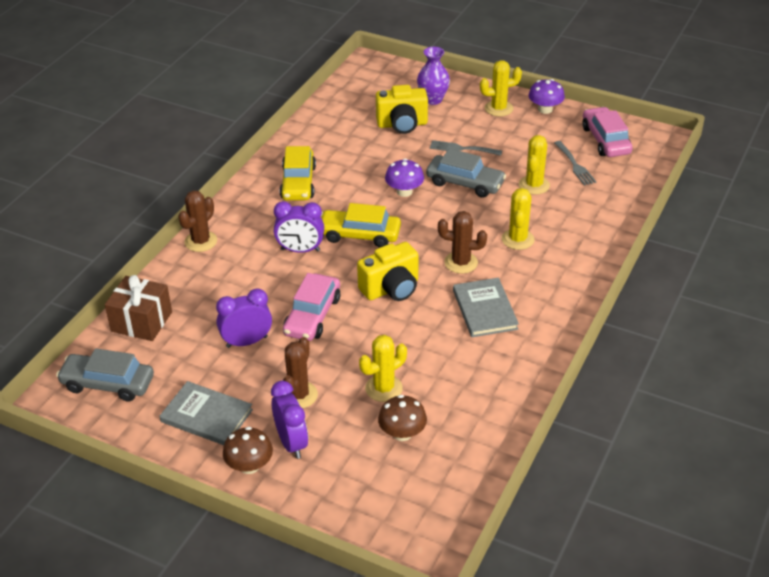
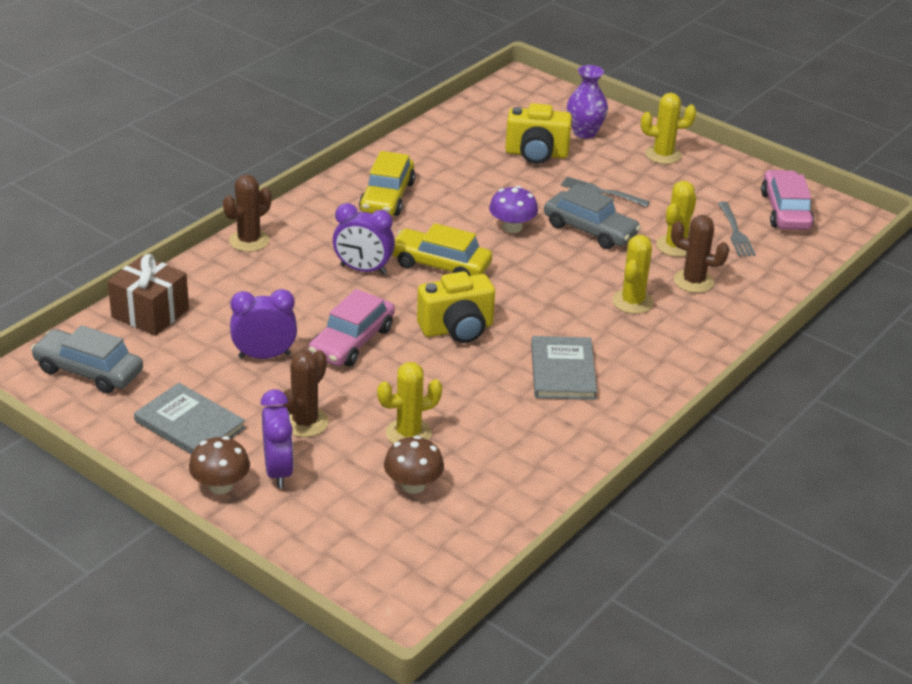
camera: 10 degrees right, 5 degrees down
brown cactus [438,211,487,274] -> brown cactus moved to [671,215,729,293]
purple mushroom [529,79,565,114] -> none

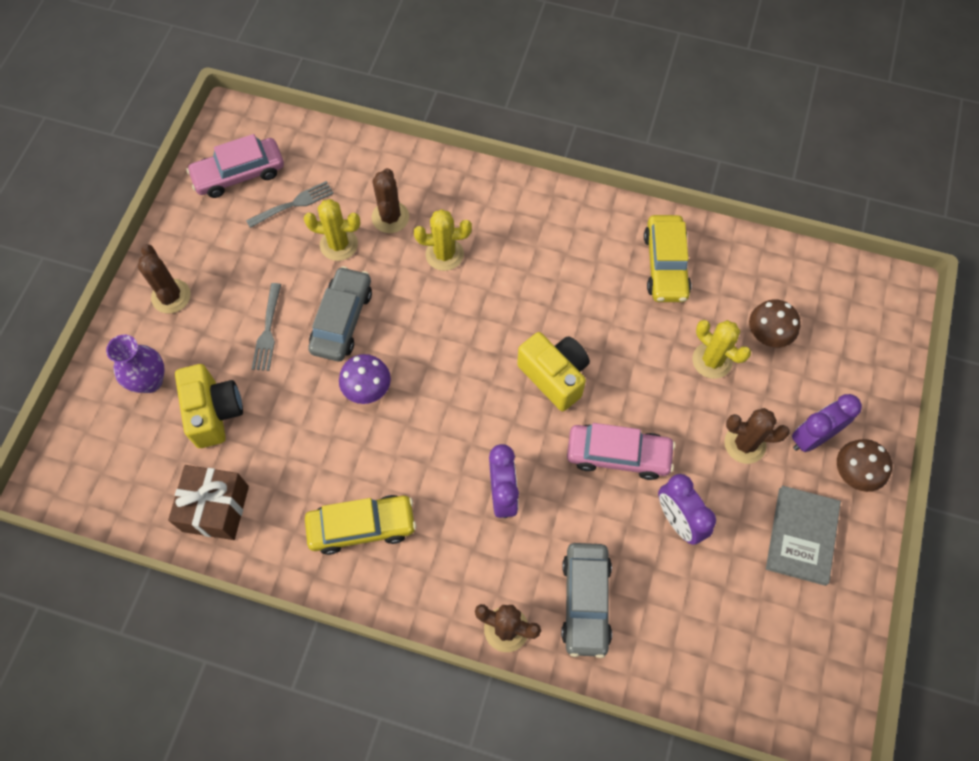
camera: 110 degrees left, 30 degrees up
grey car [31,325,143,393] -> grey car moved to [561,543,612,658]
brown gift [108,254,189,336] -> brown gift moved to [168,465,249,540]
yellow car [392,223,492,276] -> yellow car moved to [644,215,692,302]
grey book [531,336,597,400] -> none
yellow cactus [641,93,696,164] -> brown cactus [138,244,191,313]

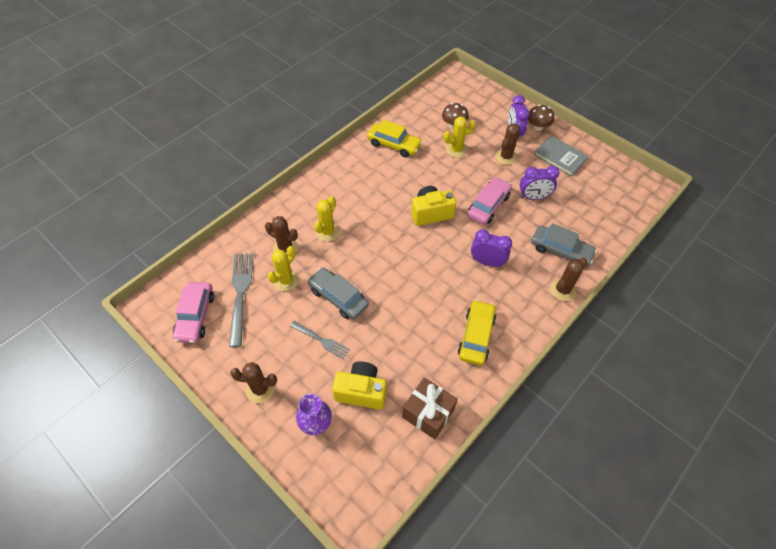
camera: 65 degrees left, 10 degrees down
grey fork [246,181,334,228] -> grey fork [229,253,254,347], size x1.70
purple mushroom [339,354,391,404] -> none

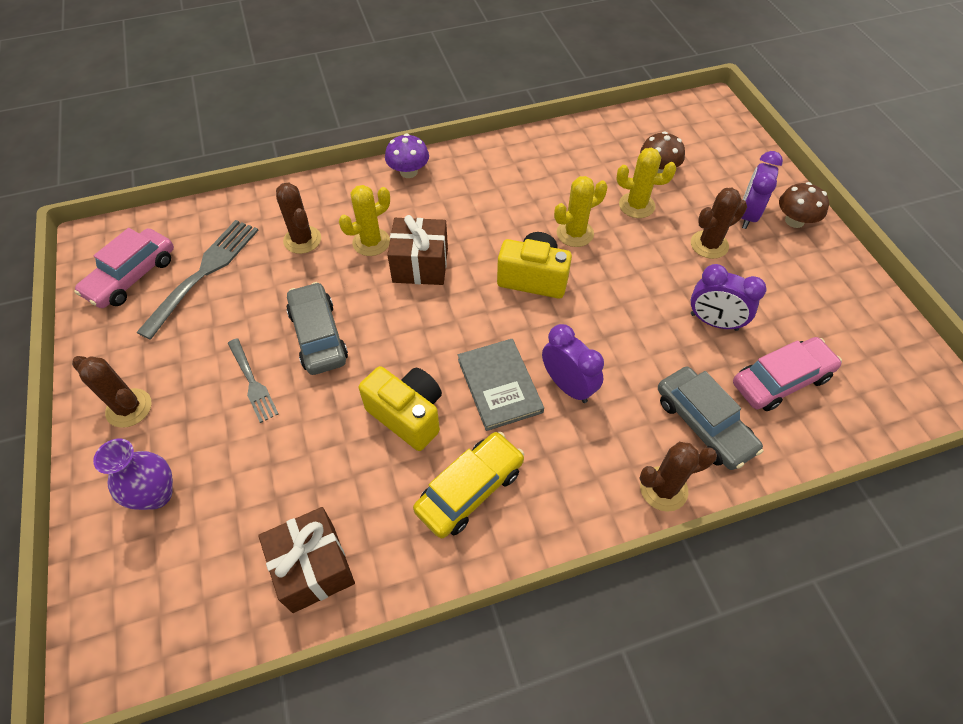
camera: 30 degrees right, 0 degrees up
yellow cactus [267,246,299,291] -> yellow cactus moved to [554,176,608,247]
yellow camera [332,361,387,410] -> yellow camera moved to [359,366,442,451]
yellow car [367,120,423,157] -> none
pink car [467,177,512,225] -> pink car moved to [733,337,842,411]
grey book [534,136,589,177] -> grey book moved to [458,339,544,431]
none -> purple mushroom [385,134,429,178]
none -> brown gift [387,215,448,285]

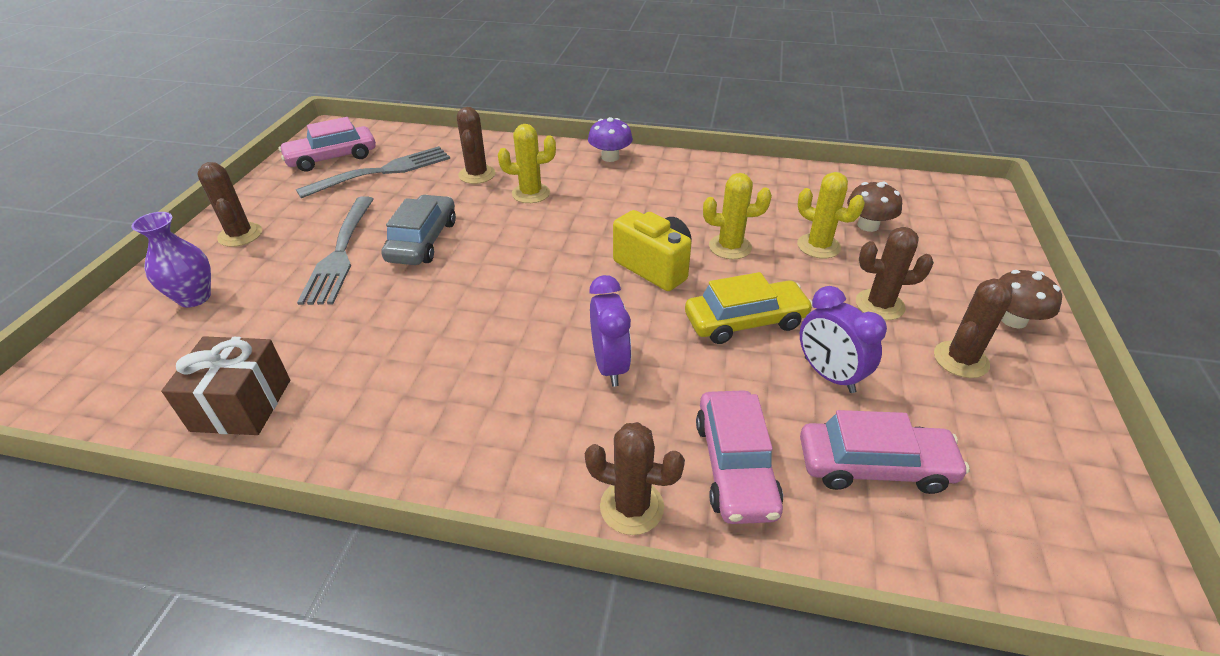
camera: 30 degrees right, 15 degrees down
grey fork [228,338,278,423] -> grey fork [297,196,374,305], size x1.70
yellow camera [359,366,442,451] -> none
brown gift [387,215,448,285] -> none
yellow car [413,432,525,538] -> yellow car moved to [685,272,813,344]
grey book [458,339,544,431] -> none
grey car [658,367,763,470] -> pink car [696,390,783,524]
purple clock [741,151,783,229] -> none
none -> brown cactus [934,278,1013,378]

